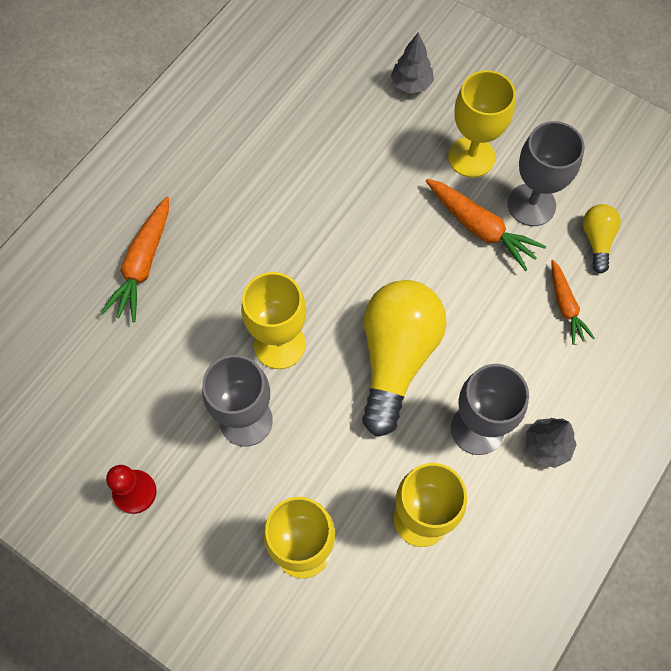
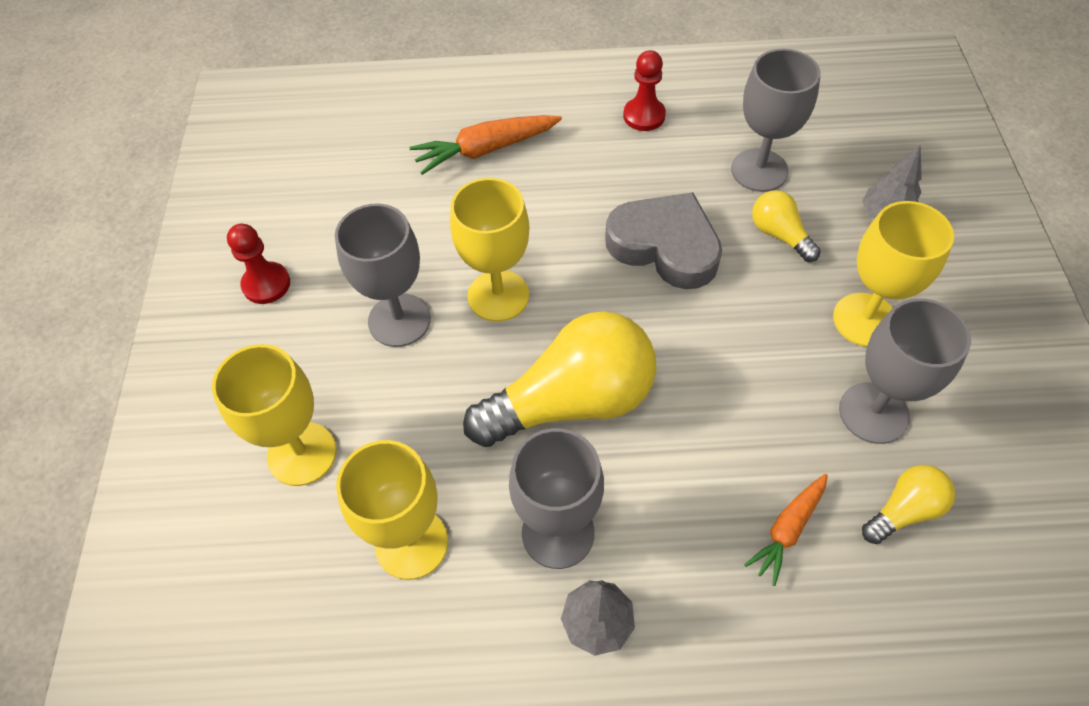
camera: 55 degrees right, 10 degrees down
orange carrot [426,179,546,271] -> none
none -> grey heart [605,192,722,289]
none -> red pawn [623,50,666,131]
none -> grey goblet [731,49,821,192]
none -> yellow light bulb [752,190,821,262]

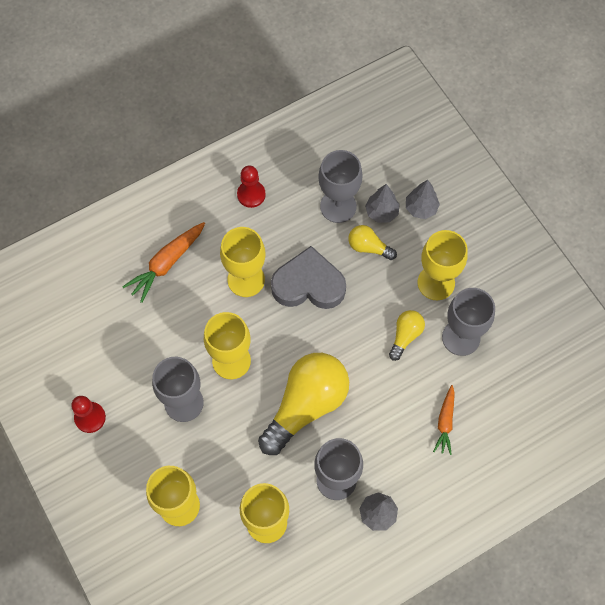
camera: 30 degrees left, 10 degrees up
yellow light bulb [862,465,955,544] -> yellow light bulb moved to [389,310,425,361]
none -> yellow goblet [220,227,265,297]
none -> grey tree [365,184,400,223]

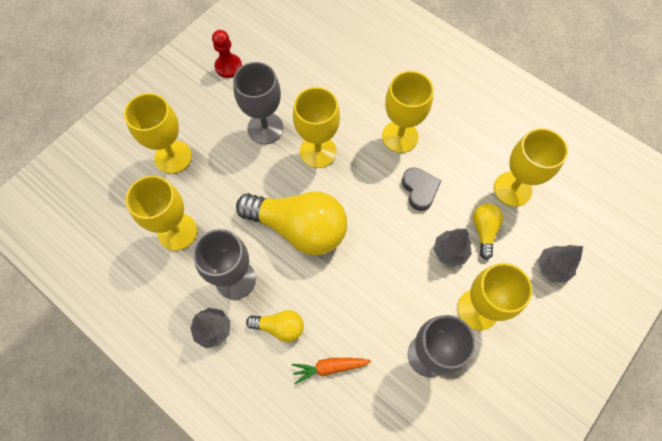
camera: 70 degrees right, 0 degrees up
orange carrot [122,222,205,303] -> none
red pawn [237,166,266,208] -> none
grey heart [271,246,346,309] -> grey heart [402,167,441,211], size x0.59
grey goblet [318,150,363,223] -> yellow goblet [494,128,568,207]
grey tree [365,184,400,223] -> grey tree moved to [434,229,472,267]
yellow light bulb [389,310,425,361] -> yellow light bulb moved to [246,310,304,342]

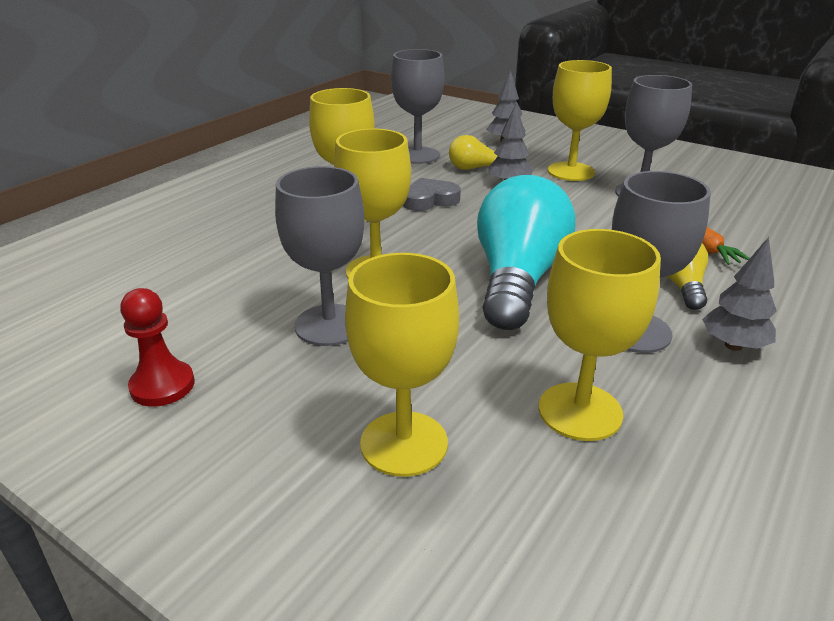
camera: 95 degrees left, 35 degrees down
yellow light bulb [236,192,347,255] -> turquoise light bulb [477,175,576,330]
yellow goblet [494,128,568,207] -> grey goblet [391,49,444,164]

